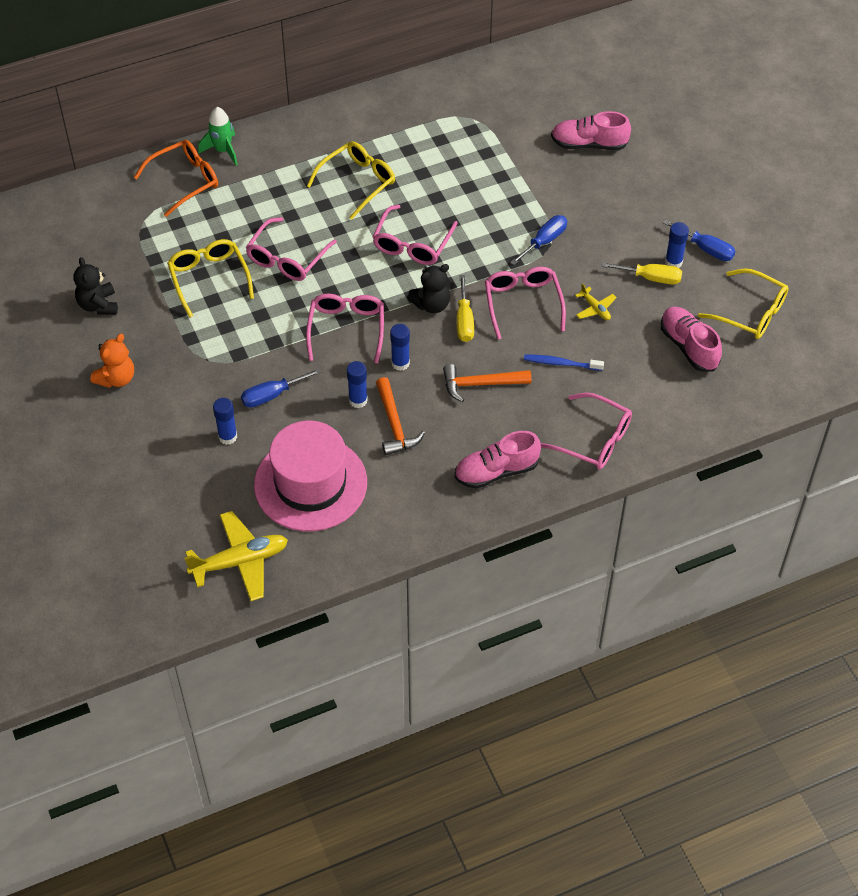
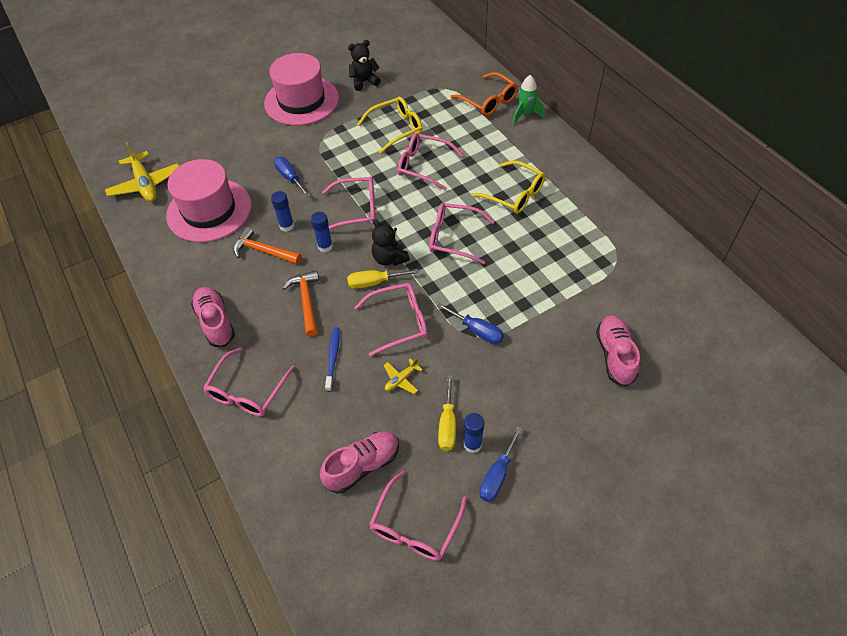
camera: 85 degrees right, 0 degrees up
orange teddy bear [90,334,134,388] -> pink hat [264,53,339,126]
blue glue stick [213,398,237,445] -> none
orange hammer [376,377,425,455] -> orange hammer turned 45 degrees clockwise [233,227,301,264]
yellow glasses [698,268,789,339] -> pink glasses [369,471,467,561]

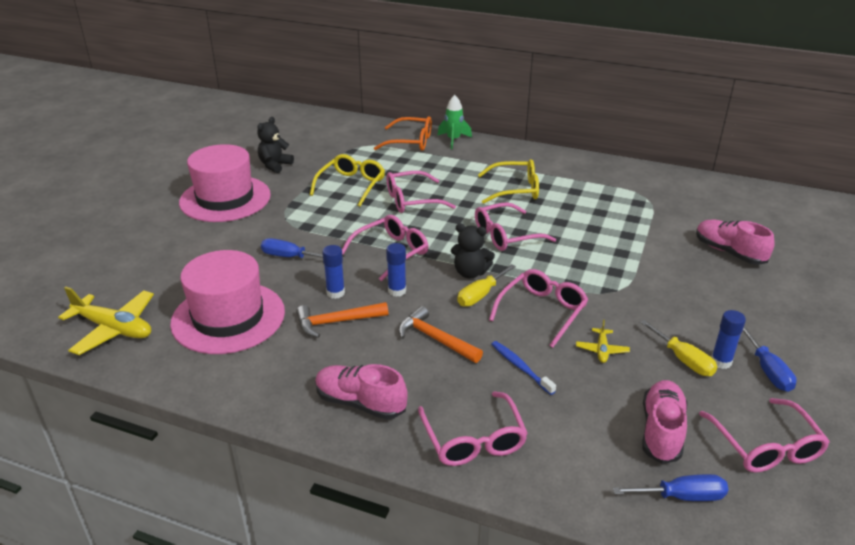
camera: 40 degrees left, 20 degrees down
blue screwdriver [437,303,504,344] -> blue screwdriver moved to [613,474,729,501]

